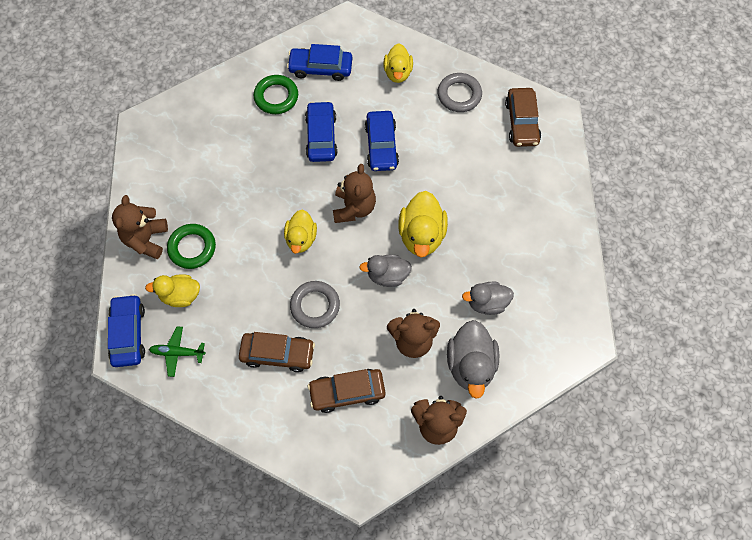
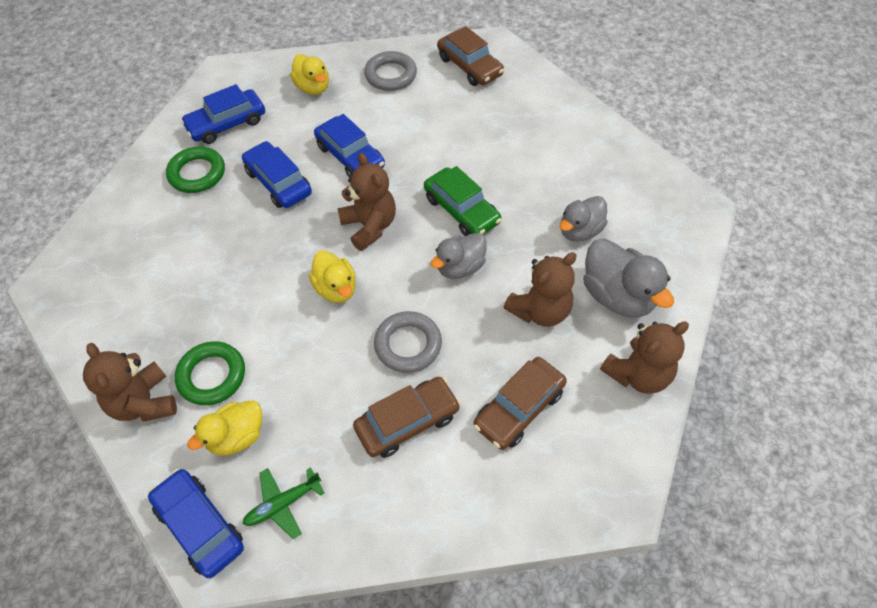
camera: 35 degrees left, 10 degrees down
yellow duck [398,191,448,258] -> green car [424,166,502,236]

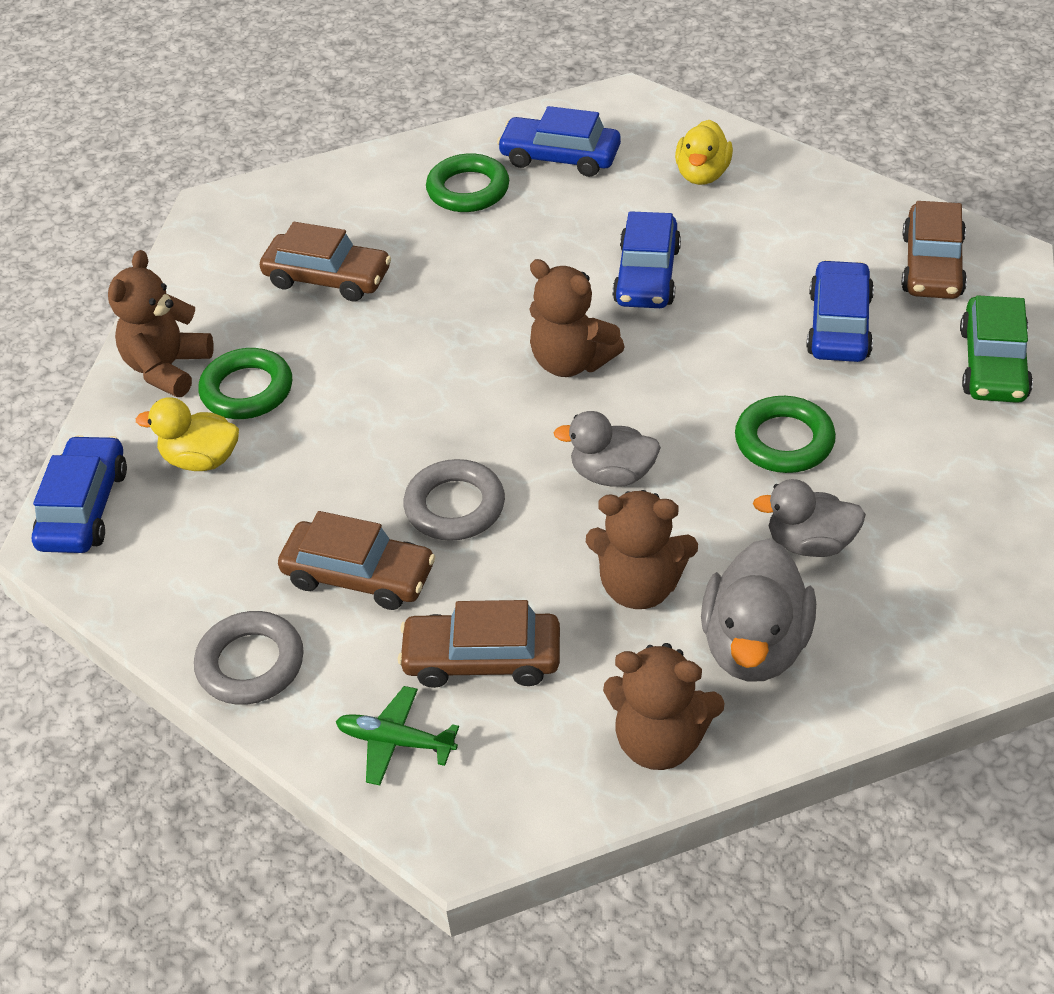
camera: 50 degrees right, 10 degrees down
blue car [242,141,312,208] -> blue car moved to [806,260,874,362]
green plane [243,467,324,539] -> green plane moved to [336,686,459,785]
yellow duck [309,251,356,303] -> none
brown teddy bear [337,153,396,251] -> brown teddy bear turned 105 degrees clockwise [529,259,625,377]
grey ring [364,51,417,91] -> grey ring moved to [194,611,304,705]
green car [424,166,502,236] -> green car moved to [960,295,1033,403]
none -> brown car [260,222,391,301]
none -> green ring [735,396,836,473]

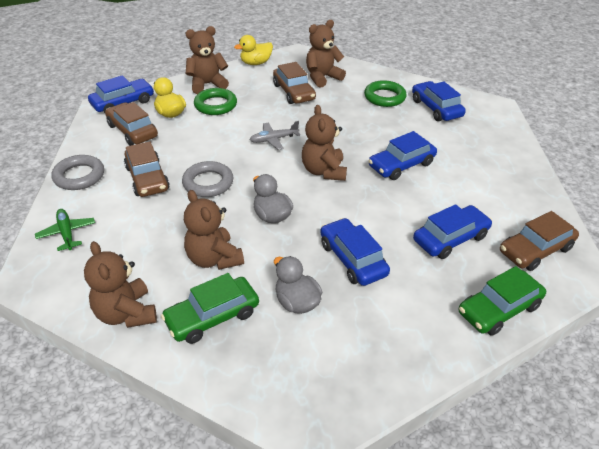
camera: 45 degrees right, 5 degrees down
brown car [398,600,560,688] -> brown car moved to [105,102,158,146]
yellow duck [675,120,733,185] -> yellow duck moved to [234,35,273,65]
grey duck [701,539,816,682] -> green car [161,273,259,344]
green ring [735,396,836,473] -> blue car [320,218,390,286]
none -> grey plane [250,121,300,150]
none -> brown teddy bear [306,20,346,88]

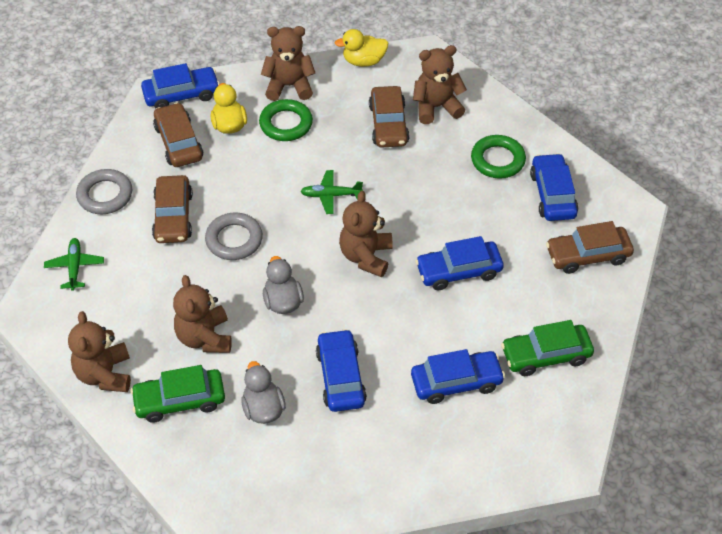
camera: 20 degrees right, 10 degrees up
grey plane [250,121,300,150] -> green plane [300,170,363,214]
green car [459,266,546,336] -> green car moved to [501,320,594,376]
brown car [500,211,579,271] -> brown car moved to [546,221,634,274]

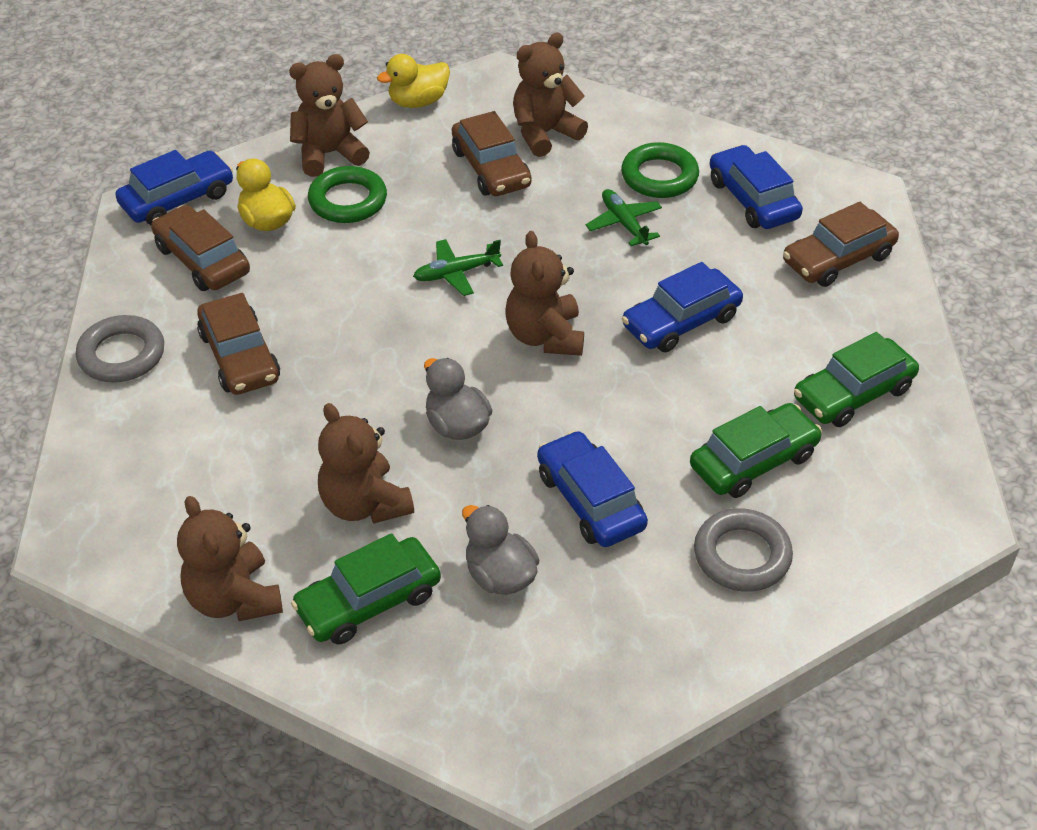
camera: 20 degrees left, 5 degrees down
green plane [44,238,104,291] -> green plane moved to [586,189,662,246]
grey ring [205,213,263,260] -> grey ring moved to [694,509,793,592]
blue car [411,349,505,404] -> green car [690,403,822,498]

